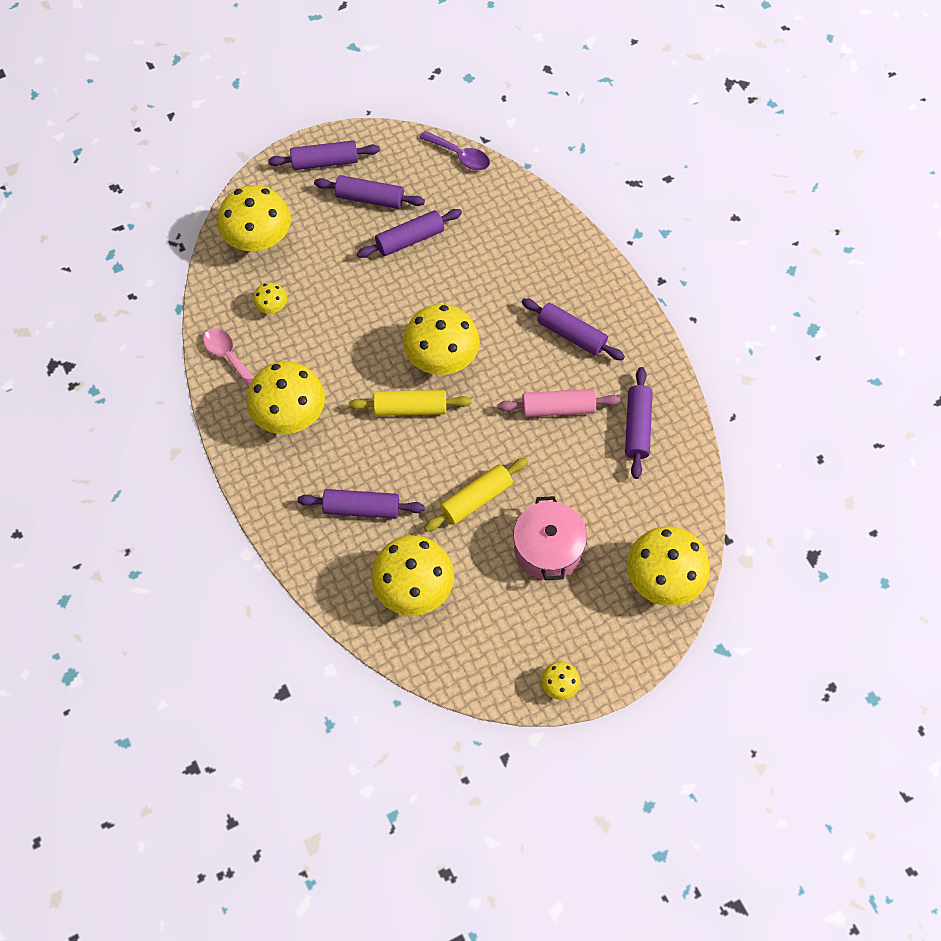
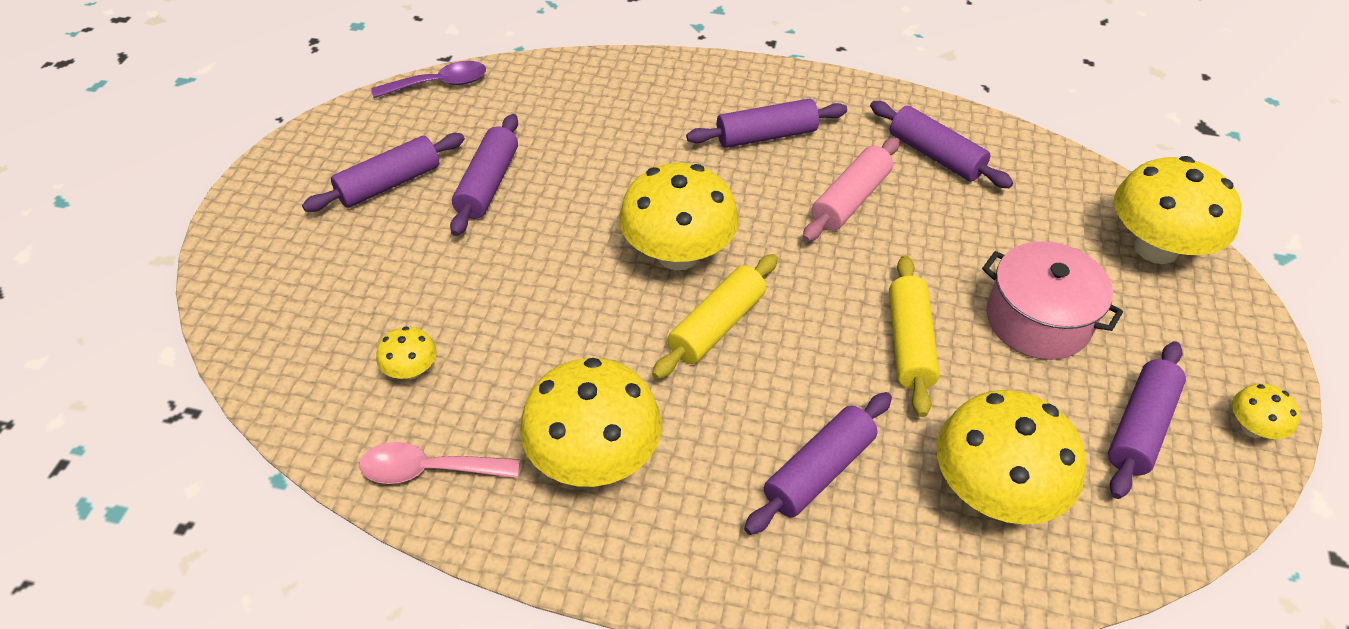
camera: 50 degrees left, 15 degrees down
yellow mushroom [218,185,291,251] -> none
purple rolling pin [268,140,380,170] -> purple rolling pin moved to [1108,341,1186,499]

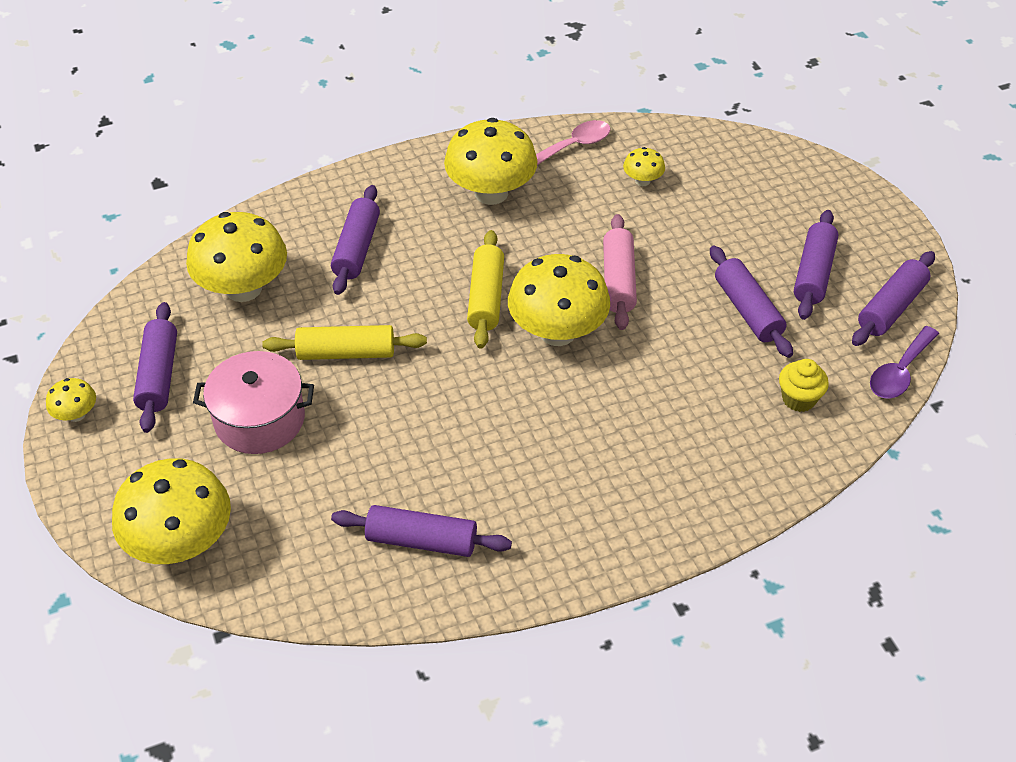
camera: 145 degrees right, 0 degrees up
purple rolling pin [686,99,847,148] -> purple rolling pin moved to [852,251,935,346]
pink rolling pin [803,137,899,242] -> pink rolling pin moved to [603,214,637,330]
yellow rolling pin [889,255,940,417] -> yellow rolling pin turned 60 degrees counterclockwise [262,325,427,360]
none -> yellow cupcake [779,359,829,412]

